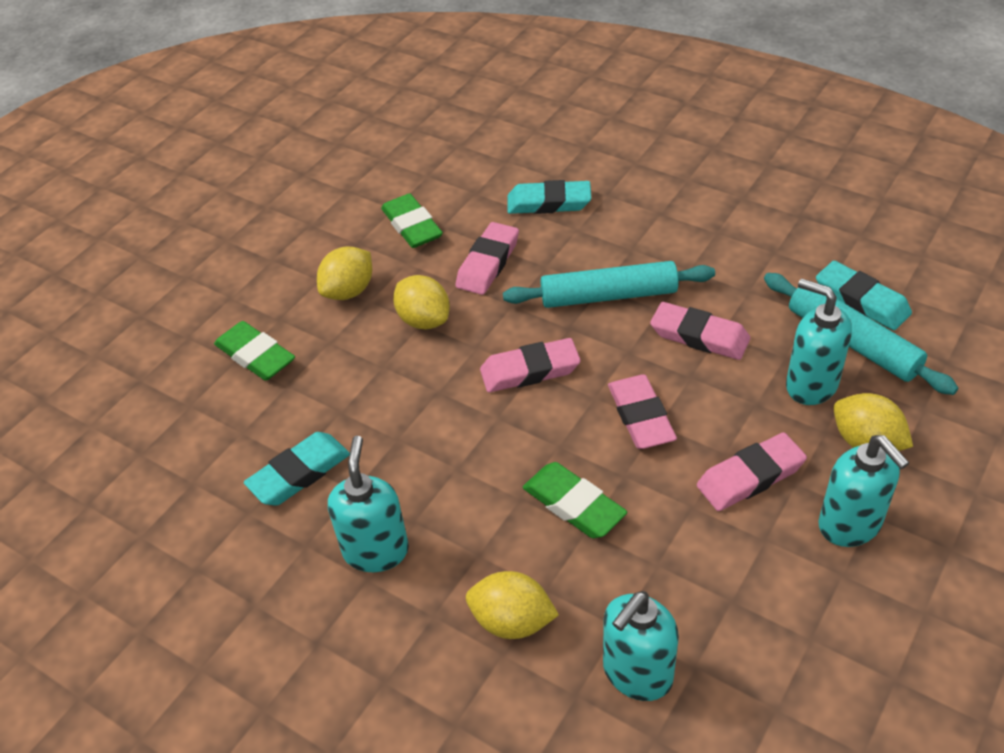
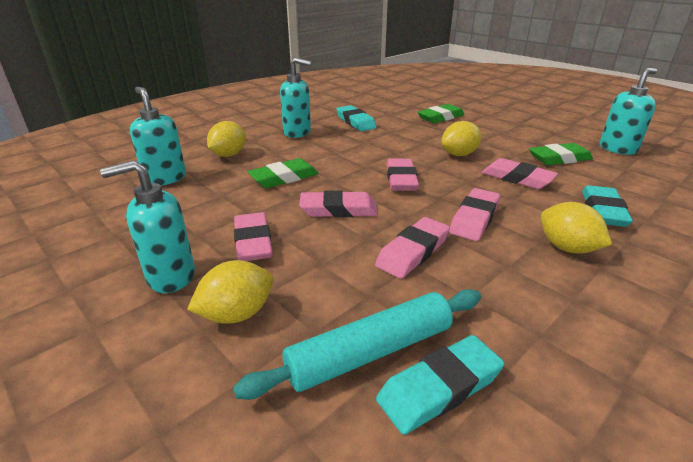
camera: 100 degrees right, 15 degrees down
yellow lemon [317,246,372,300] -> yellow lemon moved to [541,202,612,253]
turquoise rolling pin [503,261,715,308] -> pink eraser [449,188,500,241]
turquoise soap dispenser [786,279,852,405] -> turquoise soap dispenser moved to [600,68,657,155]

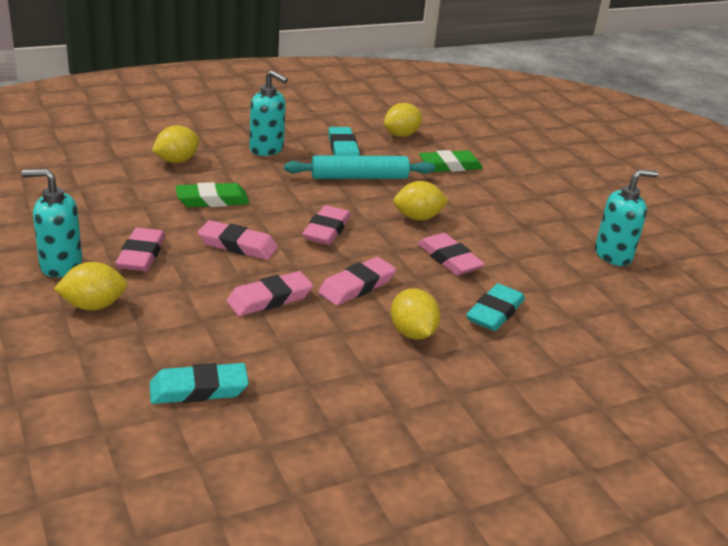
camera: 15 degrees right, 0 degrees up
turquoise soap dispenser [130,87,186,185] -> none
turquoise rolling pin [233,289,481,400] -> turquoise rolling pin moved to [284,155,435,179]
green eraser [529,143,593,165] -> none
none -> yellow lemon [384,103,422,137]

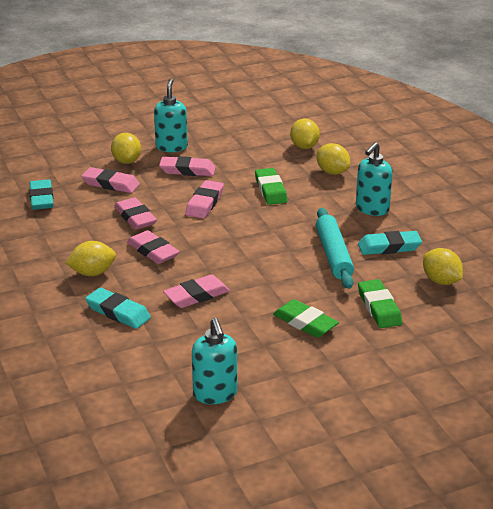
camera: 95 degrees right, 0 degrees up
pink eraser [302,205,351,245] -> pink eraser moved to [82,167,140,193]
yellow lemon [393,181,449,221] -> yellow lemon moved to [290,119,320,149]
none -> green eraser [273,299,339,338]

